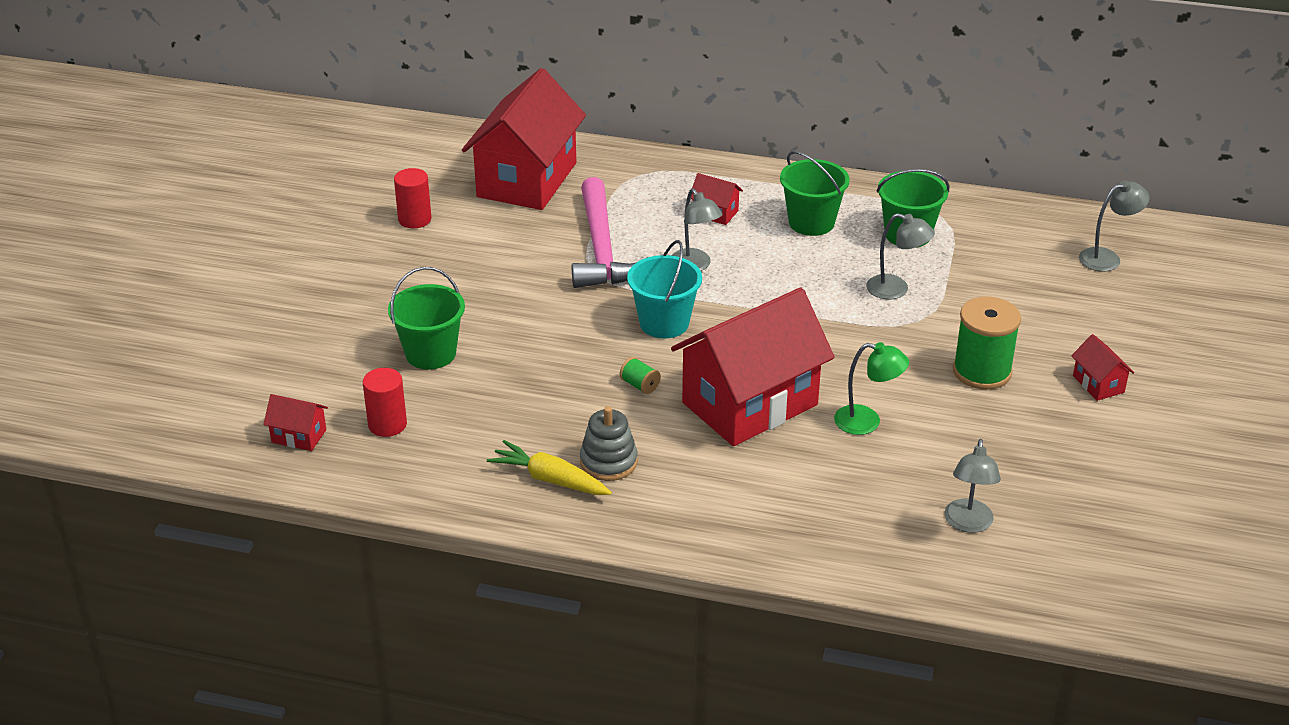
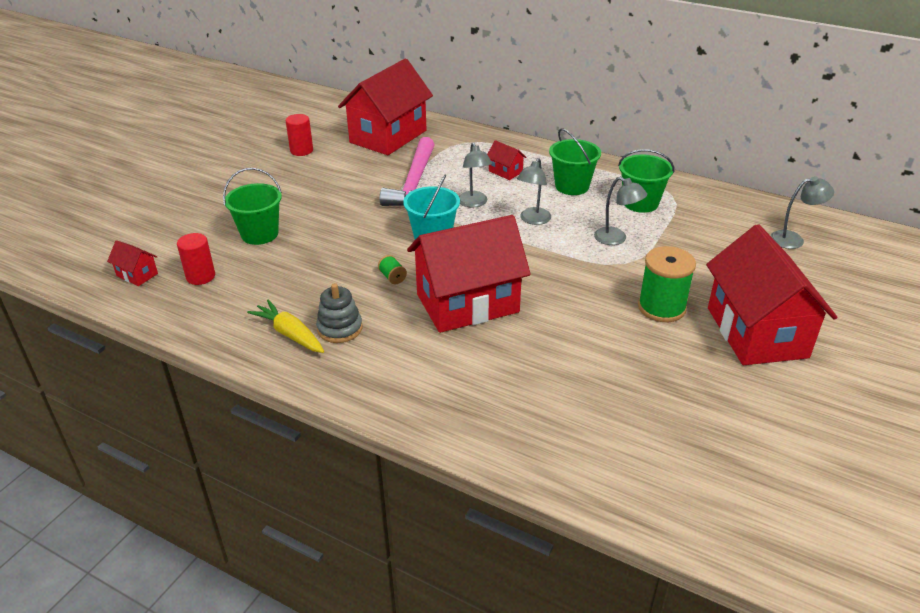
camera: 15 degrees right, 0 degrees up
green lamp [834,342,909,435] -> none
grey lamp [944,439,1001,533] -> grey lamp moved to [517,158,551,225]
red house [1071,334,1134,401] -> red house [706,224,837,365], size x2.50

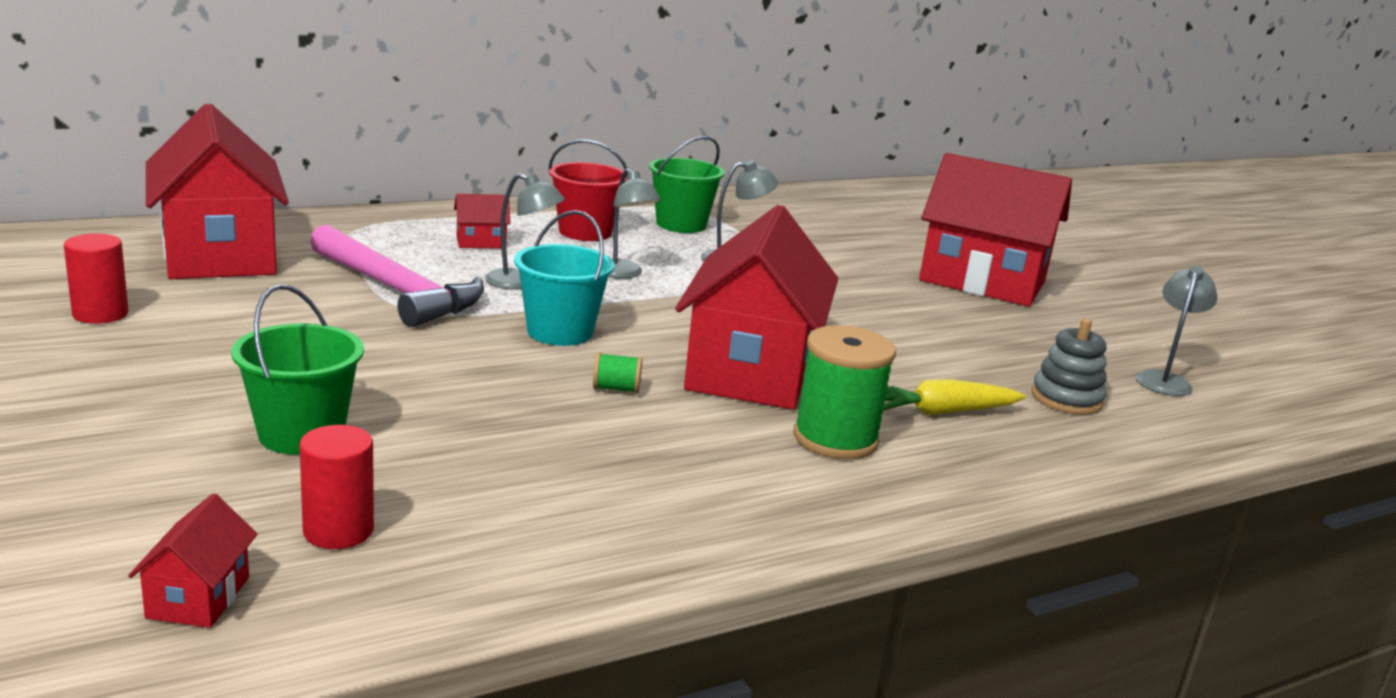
camera: 60 degrees left, 15 degrees down
red house [107,240,158,286] -> red house turned 60 degrees counterclockwise [128,493,257,628]
yellow carrot [247,300,324,353] -> yellow carrot moved to [883,379,1026,416]
grey stacking toy [316,283,362,343] -> grey stacking toy moved to [1032,318,1107,415]
green bucket [549,128,601,195] -> red bucket [549,139,627,241]
green spool [638,246,696,322] -> green spool moved to [794,325,896,459]
grey lamp [770,176,834,249] -> grey lamp moved to [1136,266,1217,396]

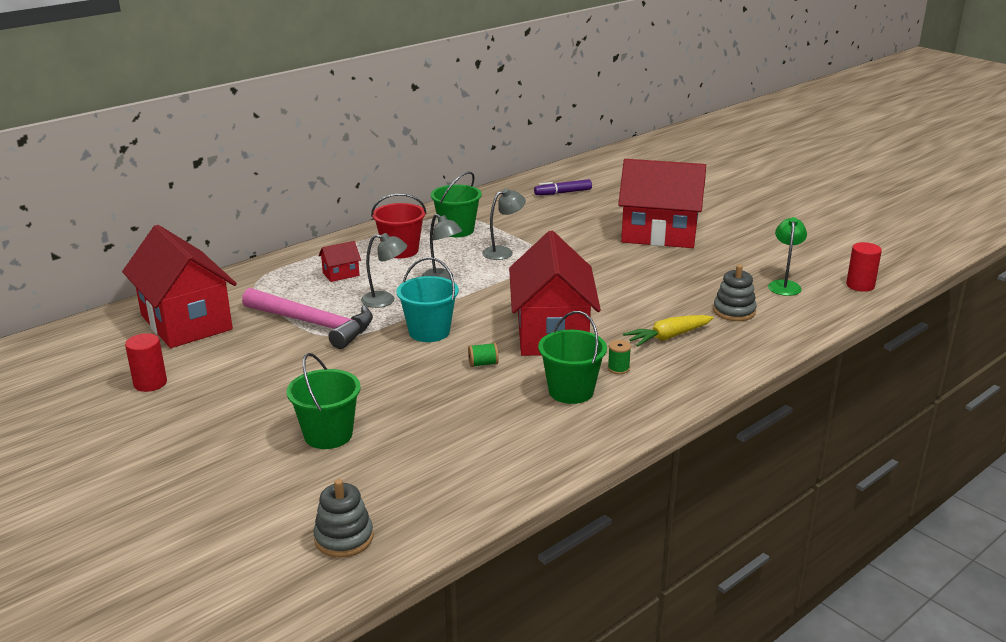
camera: 10 degrees left, 5 degrees up
red house [128,493,257,628] -> grey stacking toy [313,479,373,558]
red cylinder [299,425,374,549] -> red cylinder moved to [846,242,882,292]
green spool [794,325,896,459] -> green spool [608,340,631,374], size x0.44
grey lamp [1136,266,1217,396] -> green lamp [768,217,807,296]
none -> purple marker [534,179,592,195]
none -> green bucket [538,311,607,404]

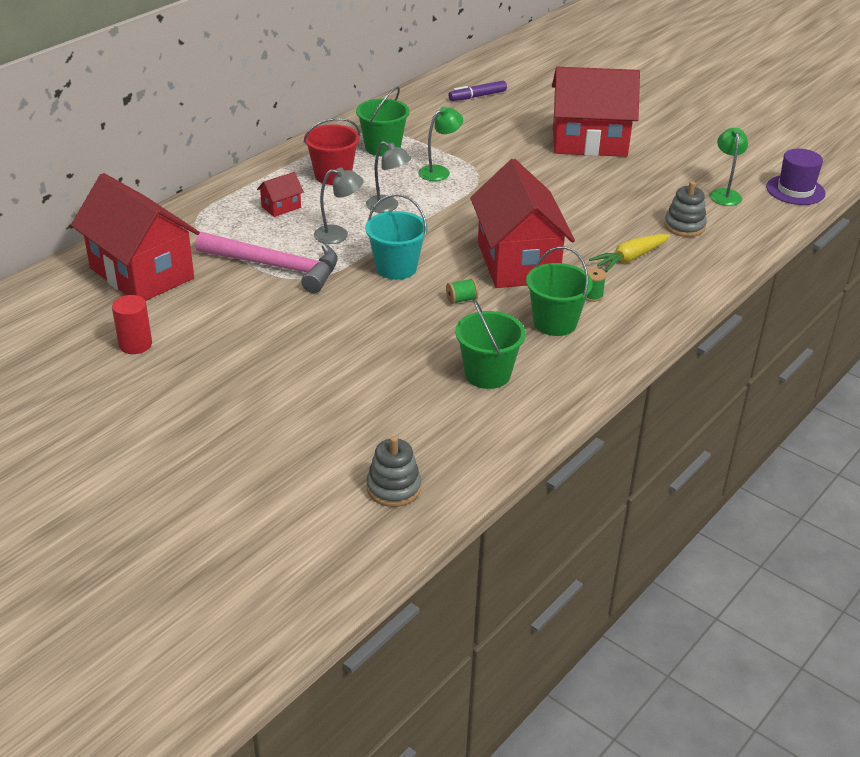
camera: 10 degrees left, 10 degrees up
green bucket [287,353,361,449] -> green bucket moved to [455,299,526,389]
grey lamp [482,188,526,260] -> green lamp [418,106,463,181]
red cylinder [846,242,882,292] -> purple hat [766,148,825,205]

